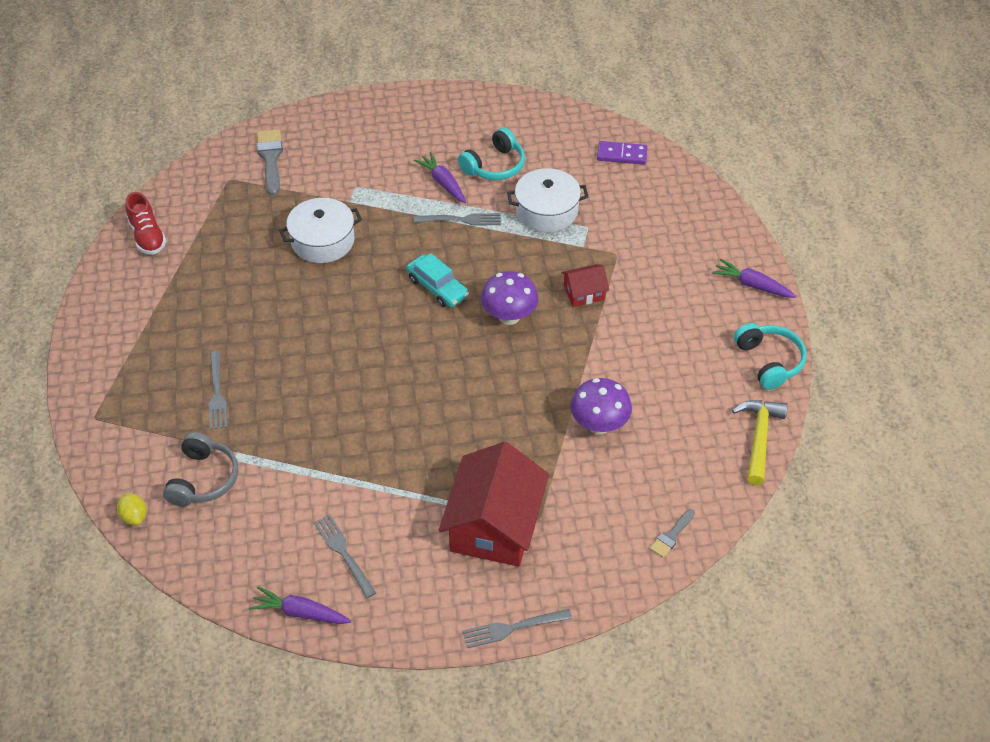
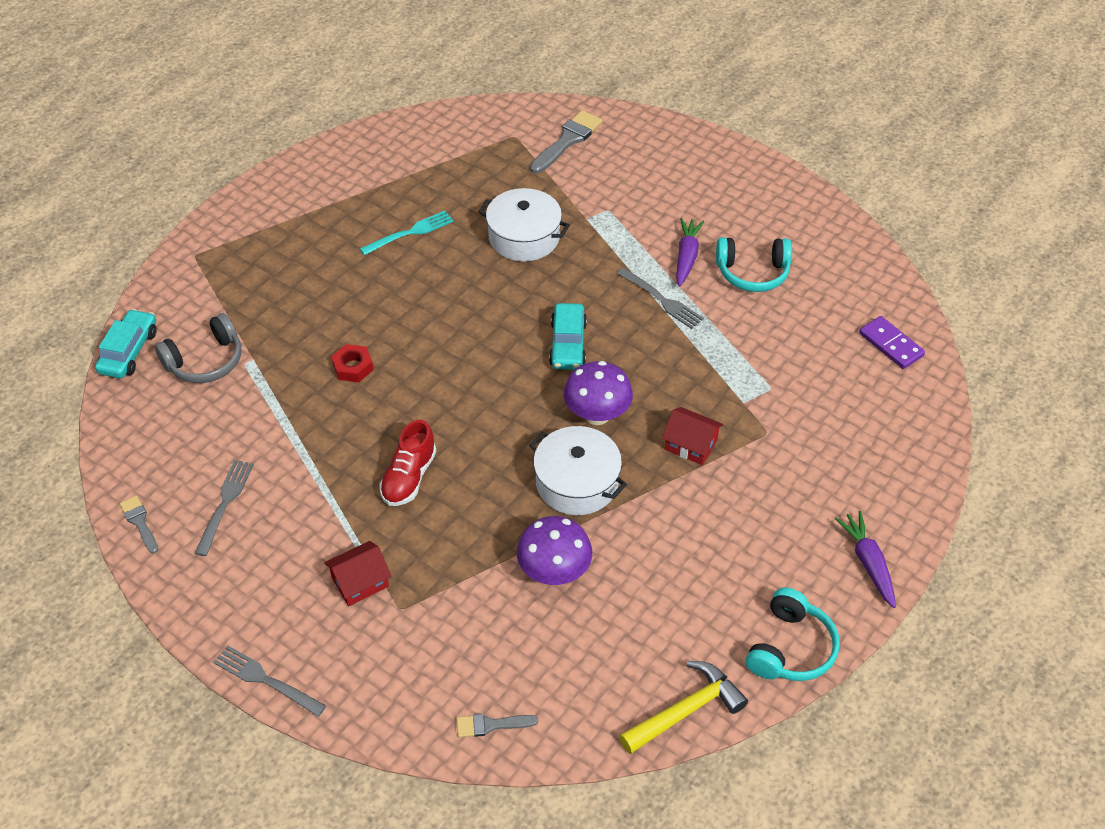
camera: 45 degrees right, 0 degrees up
yellow lemon [117,493,147,525] -> turquoise car [95,309,157,378]
red shoe [126,192,167,254] -> red shoe moved to [379,420,436,506]
grey fork [209,351,228,430] -> none
purple carrot [249,586,351,624] -> grey brush [120,495,158,554]
red house [439,442,549,567] -> red house [324,541,392,606], size x0.47
white pot [507,168,588,232] -> white pot moved to [529,426,627,515]
none -> red nut [331,344,374,382]
none -> turquoise fork [360,211,454,255]

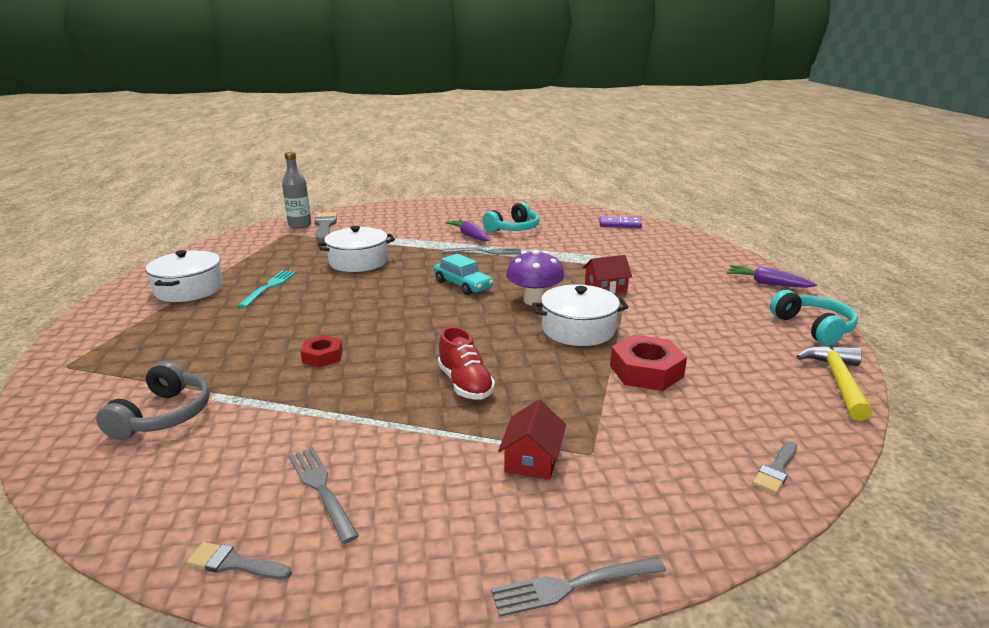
camera: 45 degrees left, 25 degrees down
turquoise car [95,309,157,378] -> none
purple mushroom [517,516,592,585] -> red nut [610,335,687,391]
none -> white pot [146,250,223,302]
none -> grey bottle [282,152,311,229]

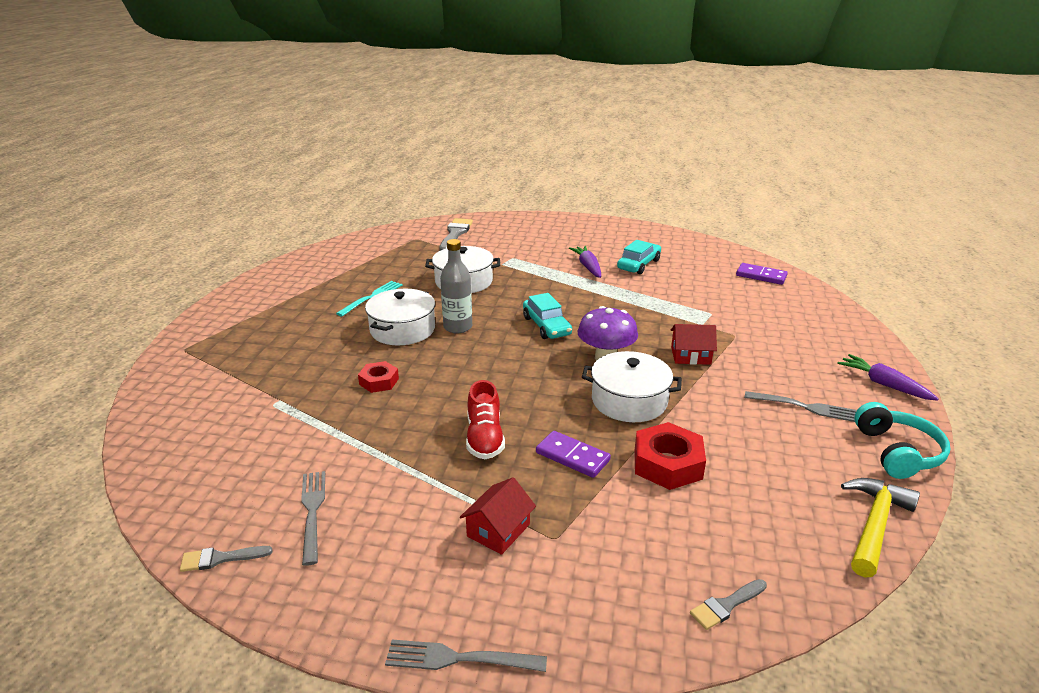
camera: 20 degrees right, 5 degrees up
grey headphones [96,361,210,440] -> none
white pot [146,250,223,302] -> white pot moved to [365,289,435,345]
grey brush [186,542,292,580] -> grey brush turned 45 degrees counterclockwise [180,546,273,572]
grey bottle [282,152,311,229] -> grey bottle moved to [440,239,472,333]
grey fork [443,247,521,255] -> grey fork moved to [745,391,856,422]
turquoise headphones [483,202,540,232] -> turquoise car [617,240,661,274]
none -> purple domino [536,431,611,478]

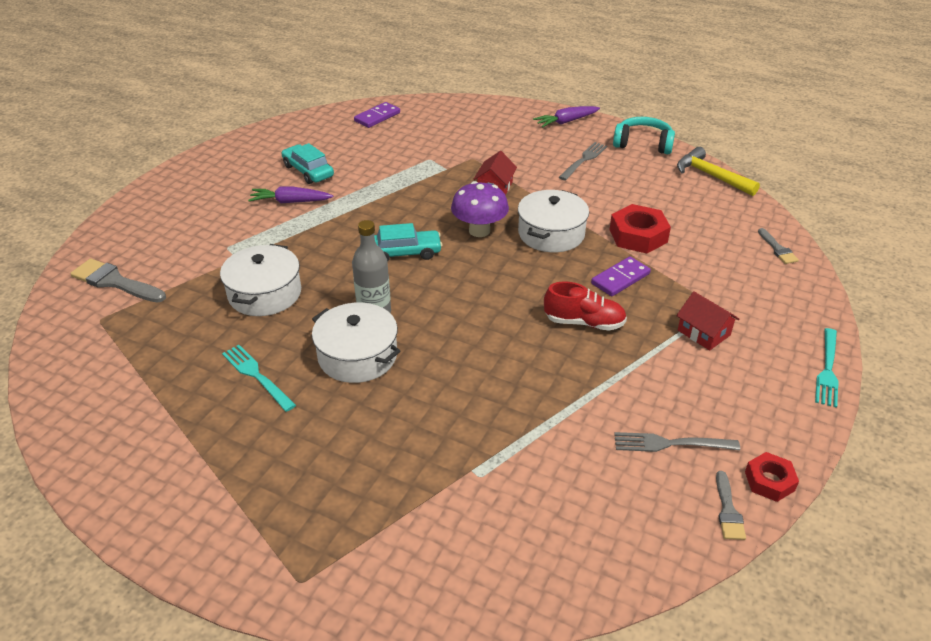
camera: 75 degrees left, 10 degrees up
red nut [358,361,399,393] -> red nut moved to [745,452,799,502]
grey fork [385,640,547,672] -> turquoise fork [815,328,839,408]

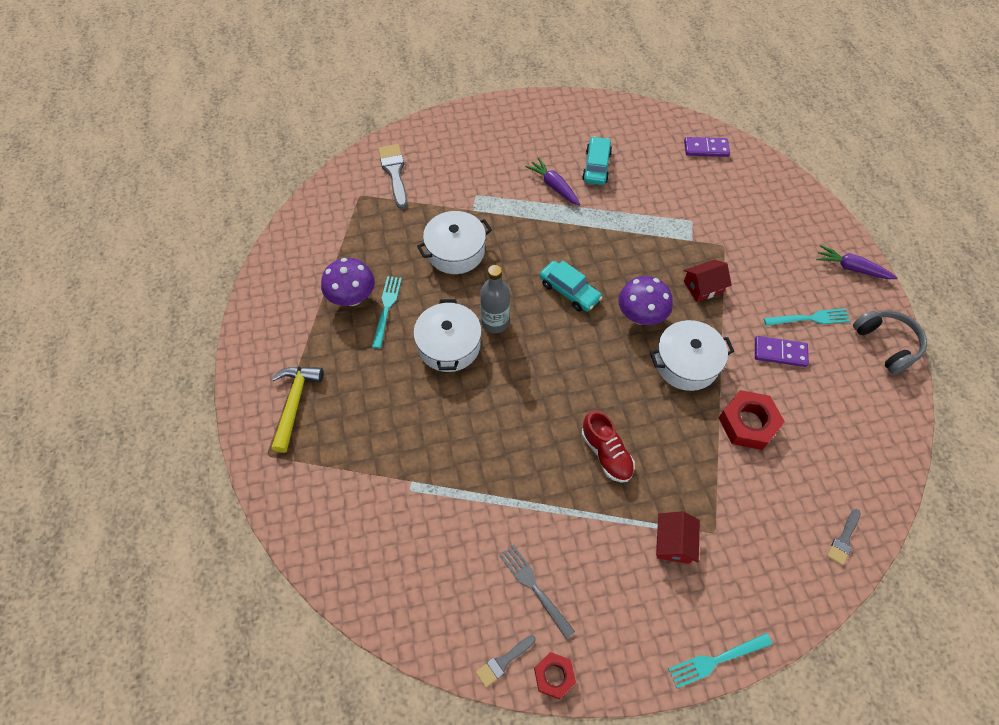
camera: 50 degrees right, 20 degrees up
grey fork [559,142,607,180] -> turquoise fork [764,308,850,326]
purple domino [591,256,651,296] -> purple domino moved to [755,336,809,367]
turquoise headphones [613,117,675,154] -> grey headphones [853,311,927,375]
yellow hammer [677,147,760,196] -> yellow hammer moved to [271,367,324,453]
none -> purple mushroom [321,258,375,306]

